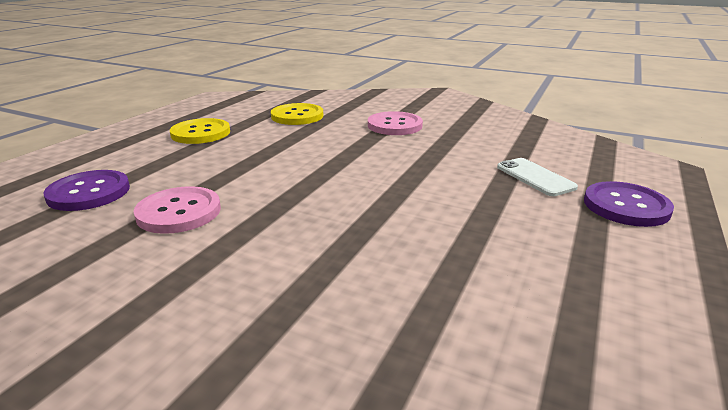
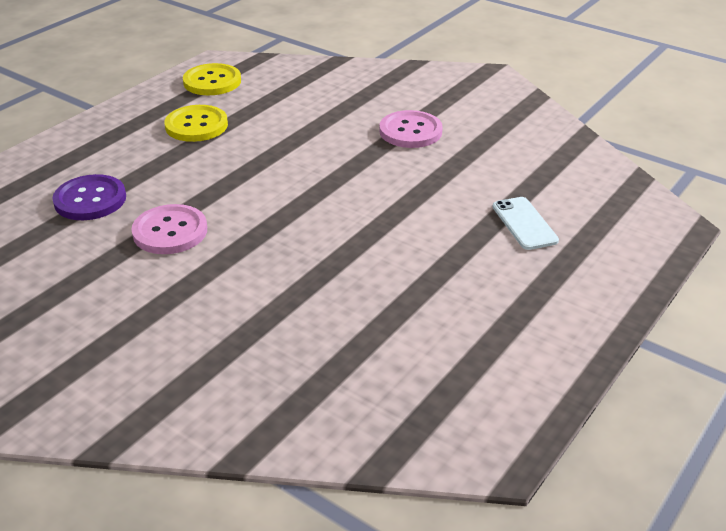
camera: 10 degrees right, 10 degrees up
yellow button [271,103,323,125] -> yellow button moved to [183,63,241,95]
purple button [584,181,674,227] -> none

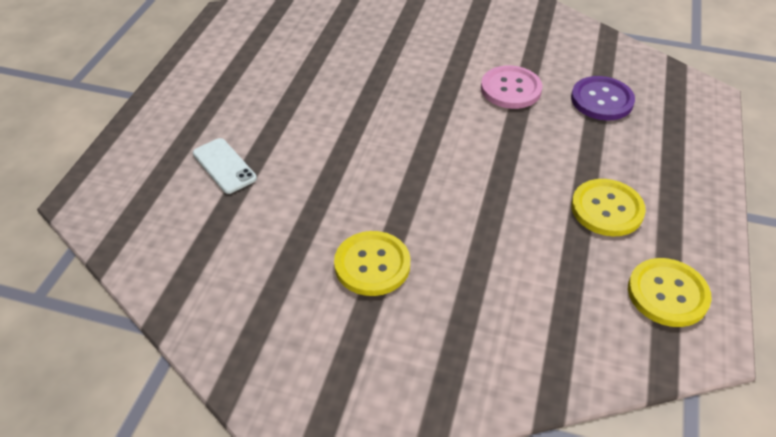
camera: 160 degrees right, 10 degrees up
pink button [379,110,443,148] -> yellow button [334,231,410,296]

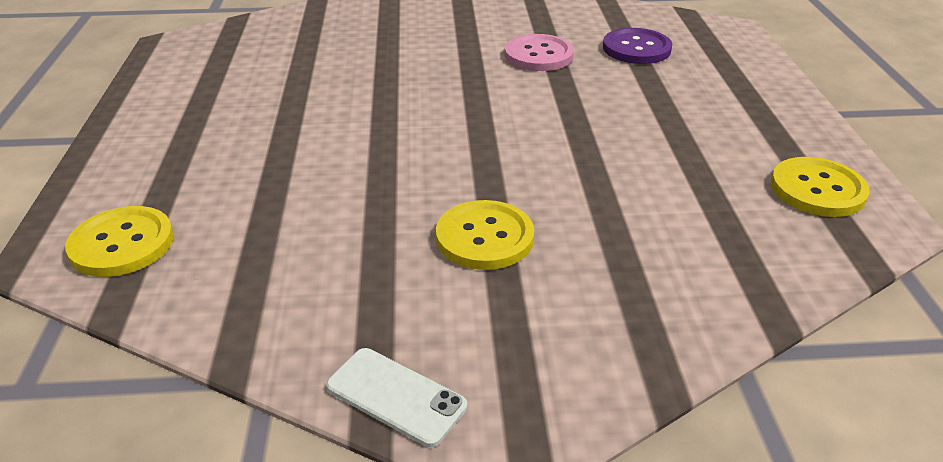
camera: 20 degrees left, 10 degrees down
white phone [193,138,257,194] -> white phone moved to [326,348,467,447]
yellow button [571,179,646,236] -> yellow button moved to [65,206,174,277]

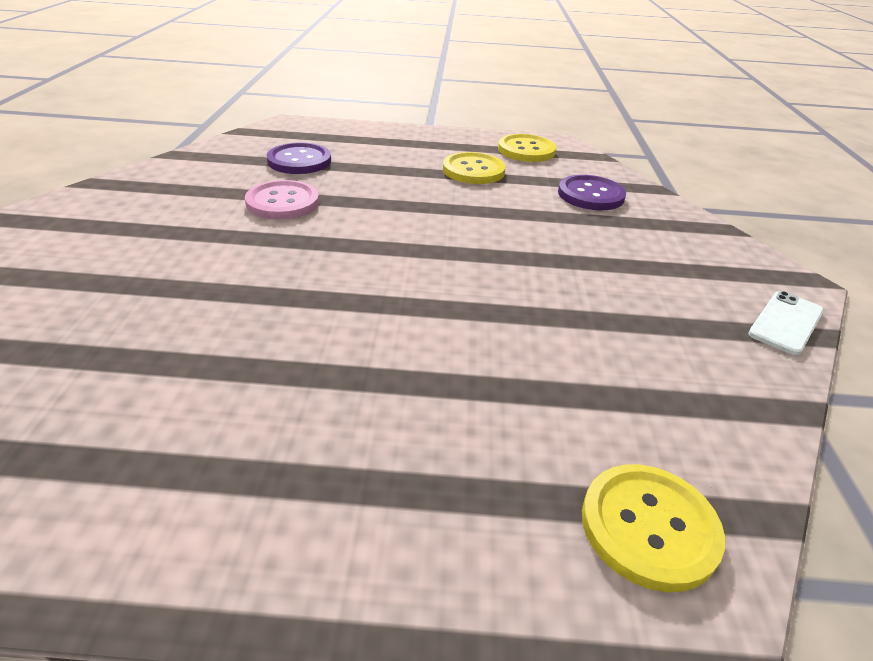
camera: 85 degrees left, 0 degrees up
yellow button [436,200,534,270] -> yellow button moved to [443,152,506,184]
none -> purple button [558,175,626,210]

